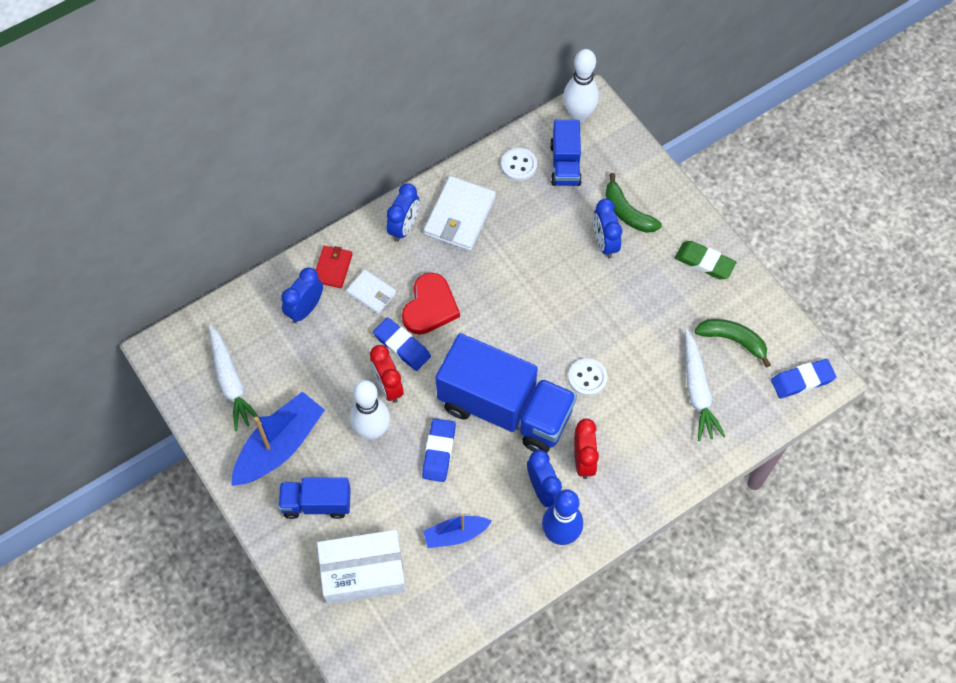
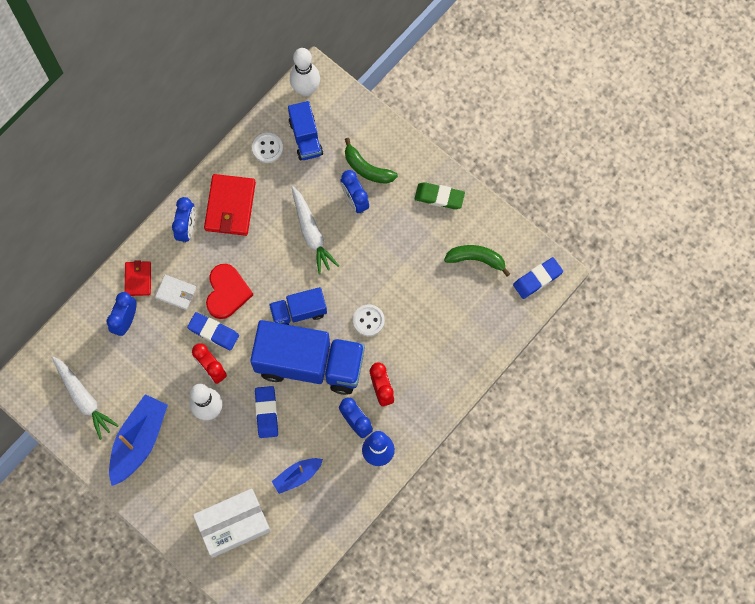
camera: 15 degrees left, 10 degrees up
blue truck [278,477,351,519] -> blue truck moved to [269,287,327,325]
white wallet [424,176,496,251] -> red wallet [204,174,256,236]
white carrot [685,330,726,441] -> white carrot moved to [292,186,339,275]

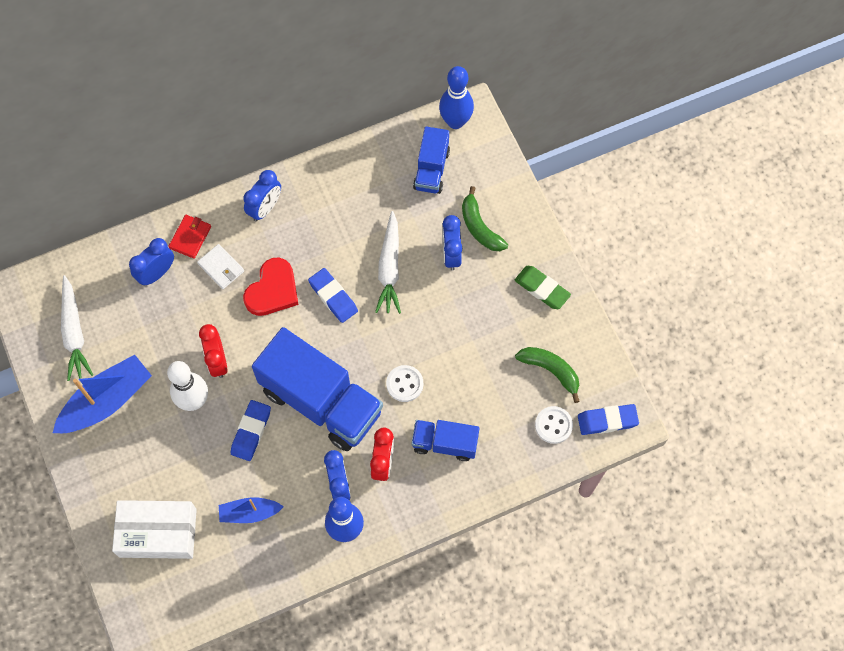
camera: 25 degrees right, 5 degrees down
blue eraser [187,312,239,350] -> blue eraser moved to [308,268,358,323]
red wallet [204,174,256,236] -> none
white button [252,133,283,163] -> white button moved to [535,406,573,444]
blue truck [269,287,327,325] -> blue truck moved to [411,420,480,461]
white bowling pin [290,48,320,96] -> blue bowling pin [439,66,474,129]

